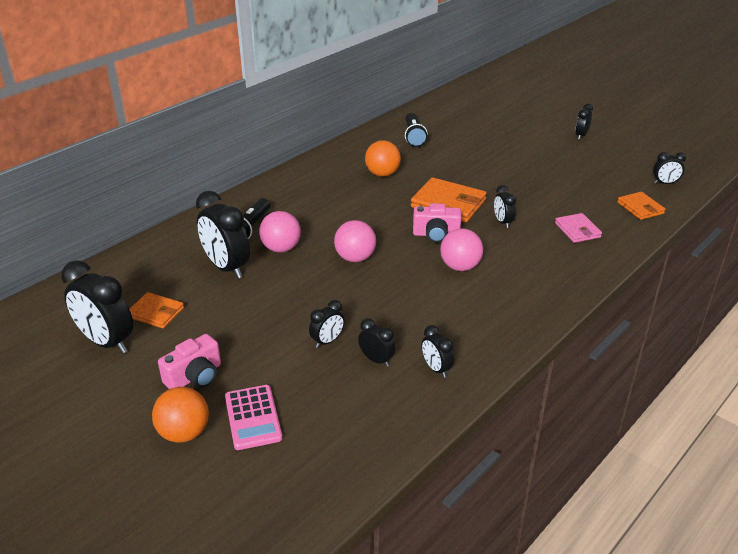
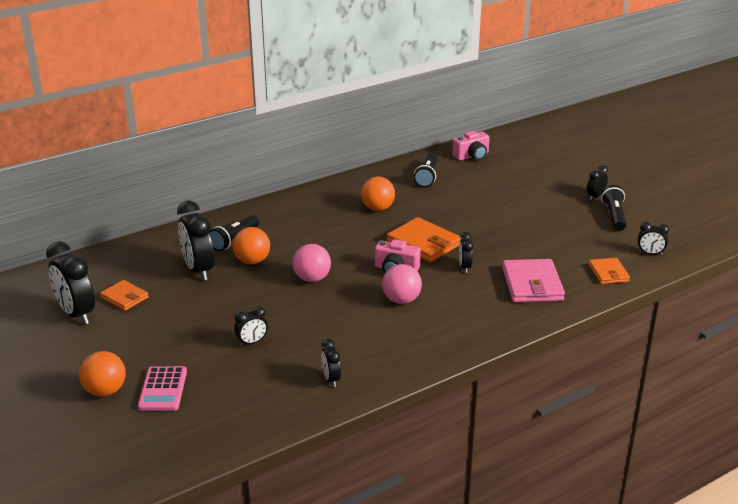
camera: 15 degrees right, 5 degrees down
pink camera [158,334,221,389] -> pink camera moved to [452,131,490,160]
pink ball [259,211,301,252] -> orange ball [233,227,270,264]
black clock [358,318,395,367] -> none
pink wallet [555,213,602,243] -> pink wallet [502,259,565,302], size x1.68
none -> black flashlight [601,185,626,231]

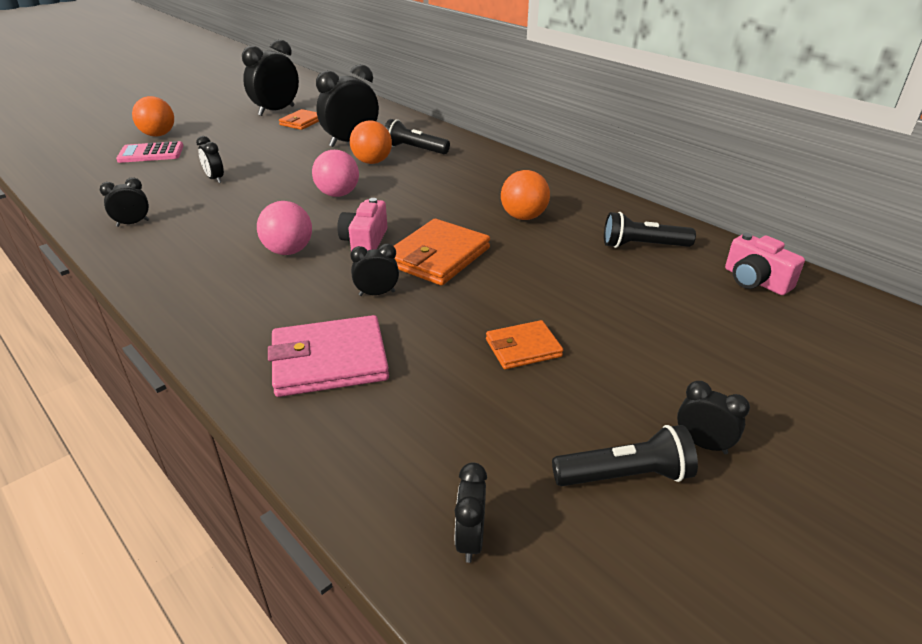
camera: 80 degrees right, 5 degrees up
orange wallet [589,258,630,284] -> orange wallet moved to [486,320,563,369]

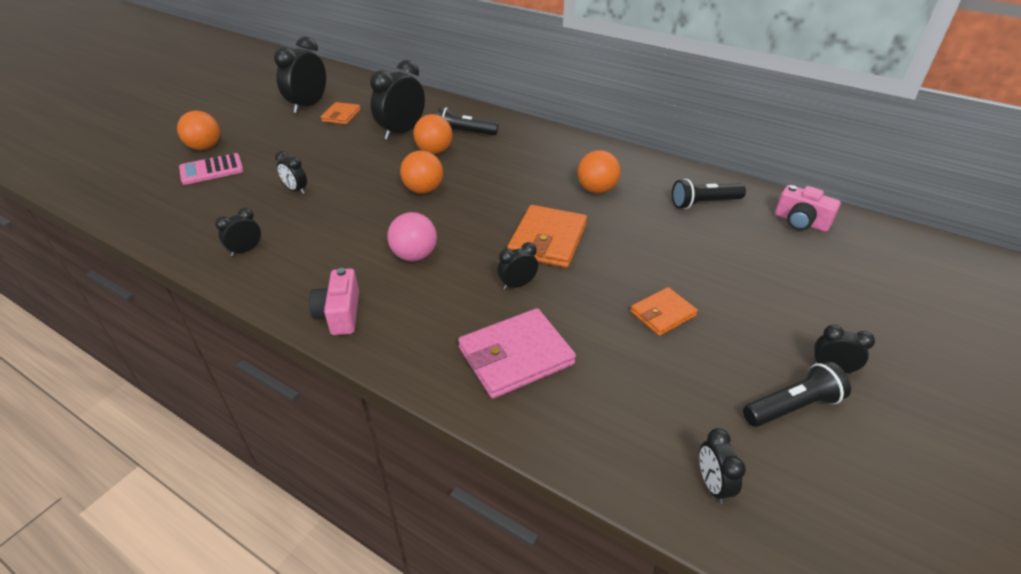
camera: 15 degrees left, 5 degrees up
pink ball [312,150,359,197] -> orange ball [400,150,443,194]
pink camera [337,198,387,251] -> pink camera moved to [309,268,359,335]

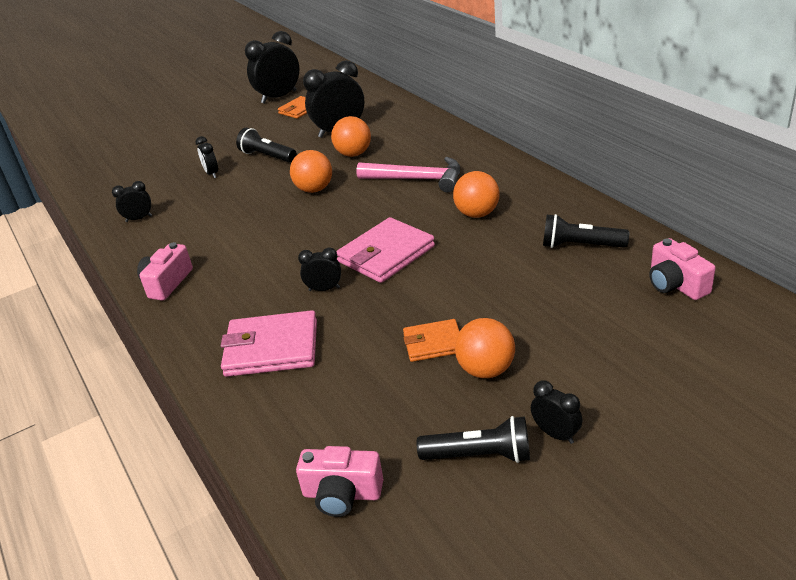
camera: 30 degrees right, 5 degrees down
orange ball [177,111,220,150] -> orange ball moved to [455,318,515,378]
pink calculator [179,153,244,185] -> none
pink ball [387,212,437,262] -> none
black flashlight [437,107,498,135] -> black flashlight moved to [236,128,297,162]
orange wallet [507,205,587,268] -> pink wallet [336,217,435,283]
black clock [699,428,746,504] -> pink camera [296,446,384,517]
none -> pink hammer [356,157,460,192]

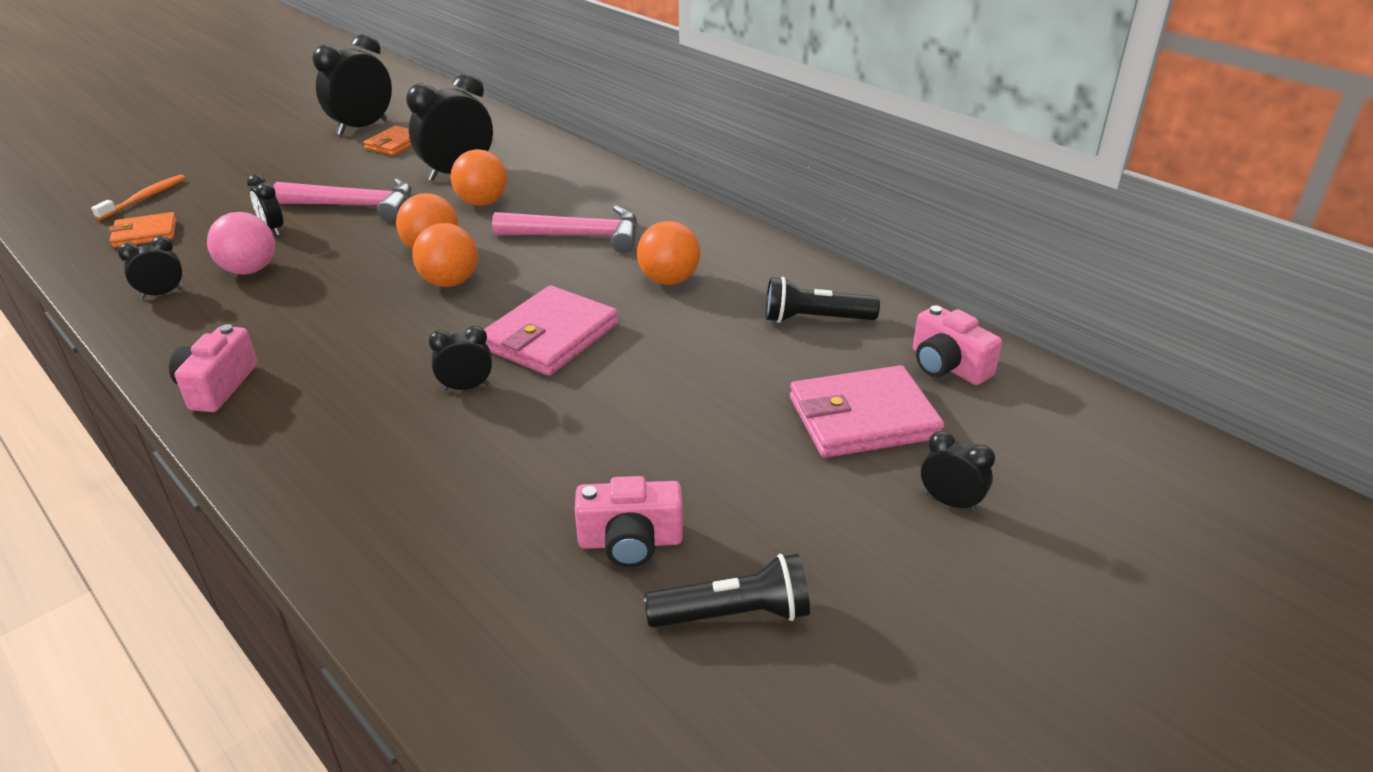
camera: 15 degrees left, 0 degrees up
pink wallet [221,310,317,377] -> pink wallet moved to [790,365,944,458]
black flashlight [236,128,297,162] -> pink hammer [273,178,412,222]
pink camera [296,446,384,517] -> pink camera moved to [575,476,683,567]
orange wallet [403,319,460,362] -> orange wallet moved to [109,212,177,248]
orange ball [455,318,515,378] -> orange ball moved to [412,223,478,287]
black clock [531,380,583,444] -> black clock moved to [921,431,995,512]
none -> orange toothbrush [91,175,185,220]
none -> pink ball [207,212,275,274]

